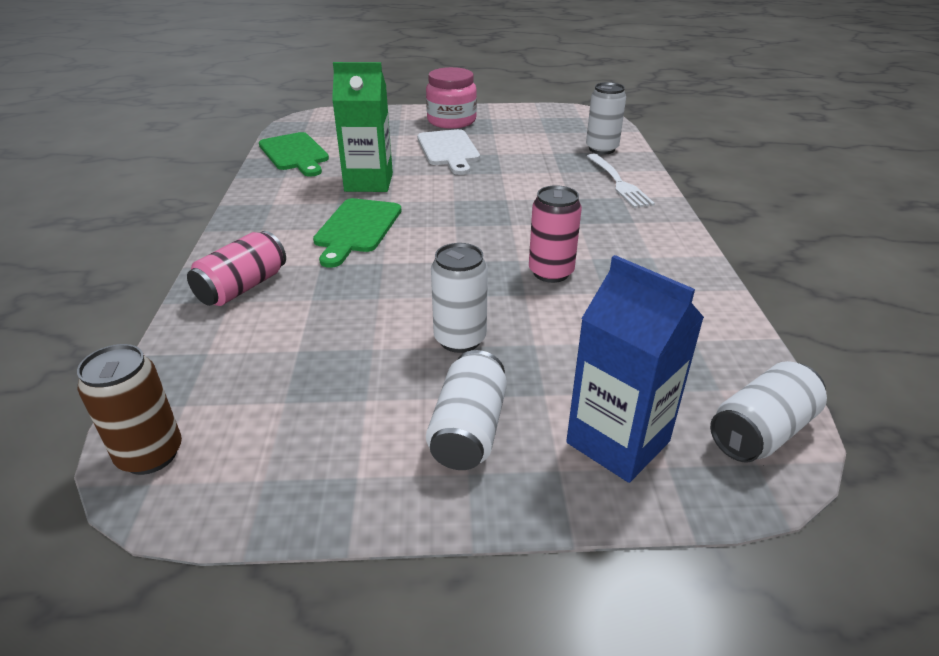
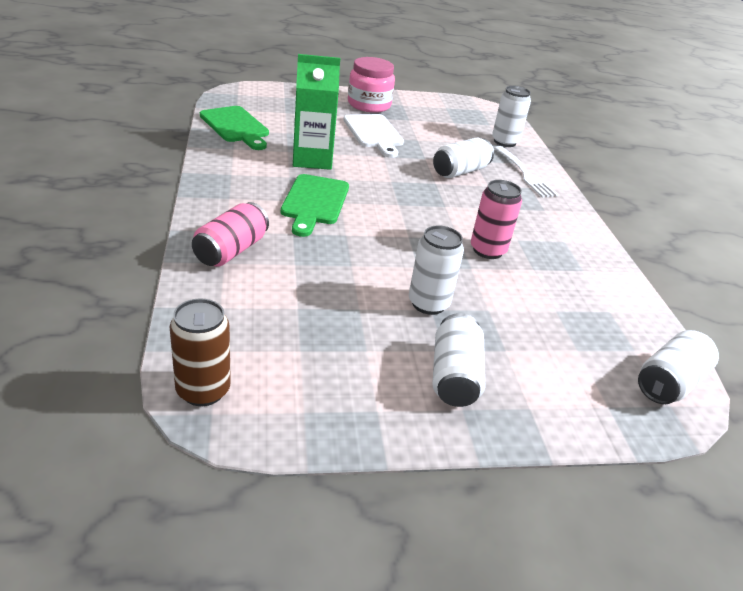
camera: 10 degrees left, 0 degrees up
blue carton [566,255,704,483] -> none
none -> white can [433,138,494,178]

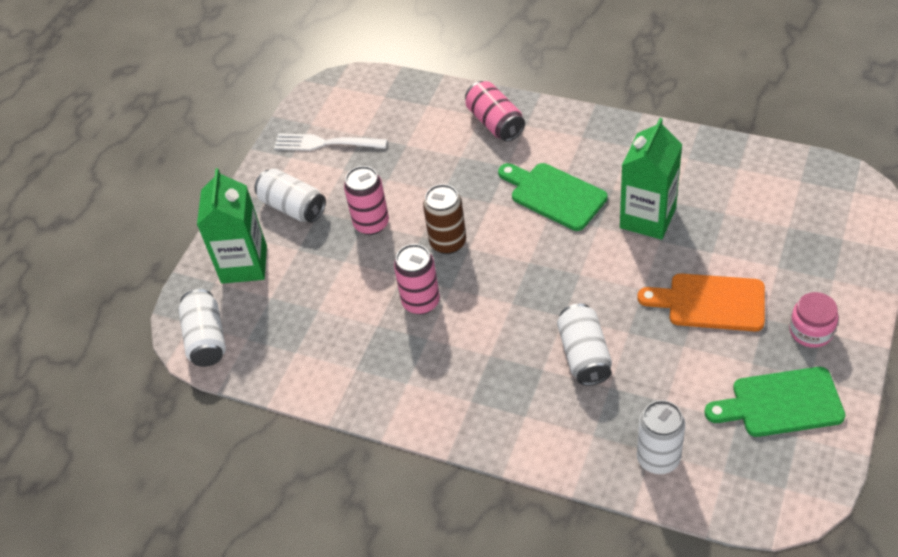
camera: 130 degrees right, 15 degrees up
brown can [169,298,231,406] -> brown can moved to [423,184,466,254]
green cutting board [200,106,269,150] -> green cutting board moved to [704,367,845,437]
white cutting board [343,114,404,158] -> orange cutting board [637,274,765,331]
pink jar [348,57,395,113] -> pink jar [789,292,838,348], size x0.65
white can [409,226,464,315] -> pink can [344,166,389,235]
white fork [494,146,559,198] -> white fork moved to [274,133,387,151]
none -> green carton [197,168,267,284]

